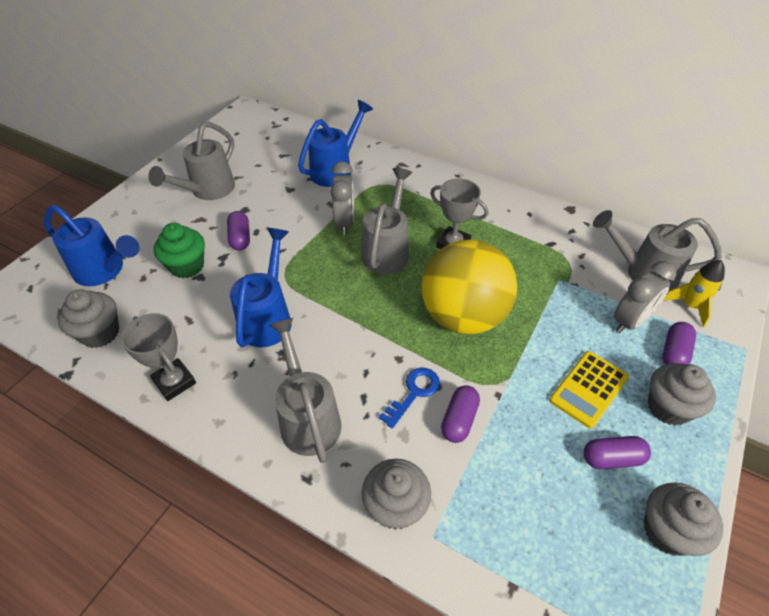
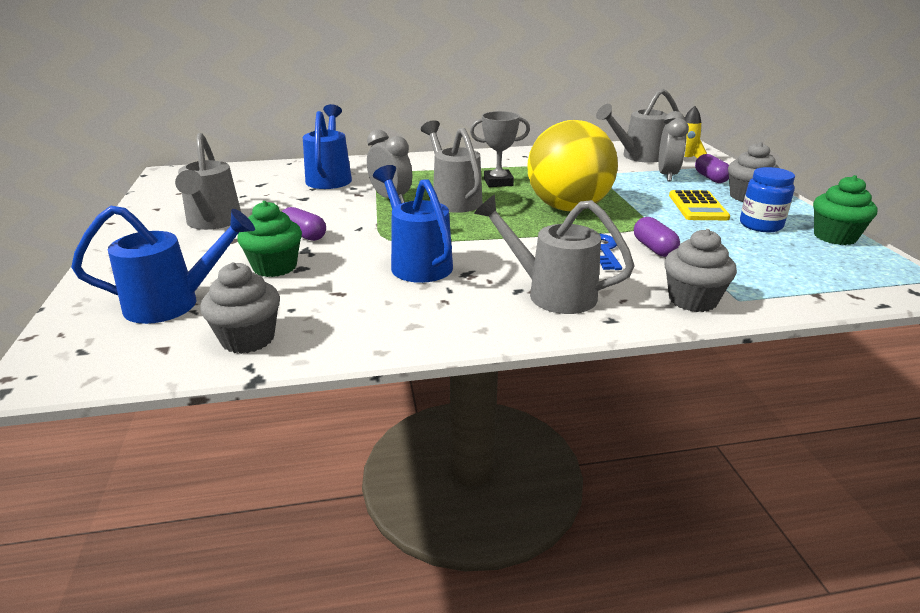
camera: 40 degrees left, 20 degrees down
grey trophy [121,313,196,401] -> none
purple capsule [583,436,651,469] -> blue jar [740,167,795,232]
grey cupcake [644,482,723,556] -> green cupcake [813,175,877,245]

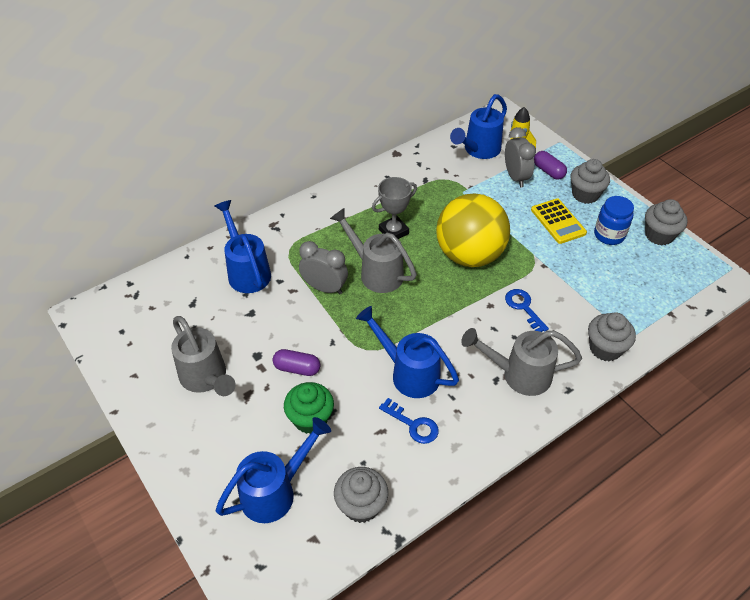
camera: 25 degrees left, 20 degrees up
grey watering can [596,88,679,163] -> blue watering can [450,94,507,159]
purple capsule [634,217,680,257] -> none
green cupcake [813,175,877,245] -> grey cupcake [645,199,688,245]
none -> blue key [379,398,439,444]

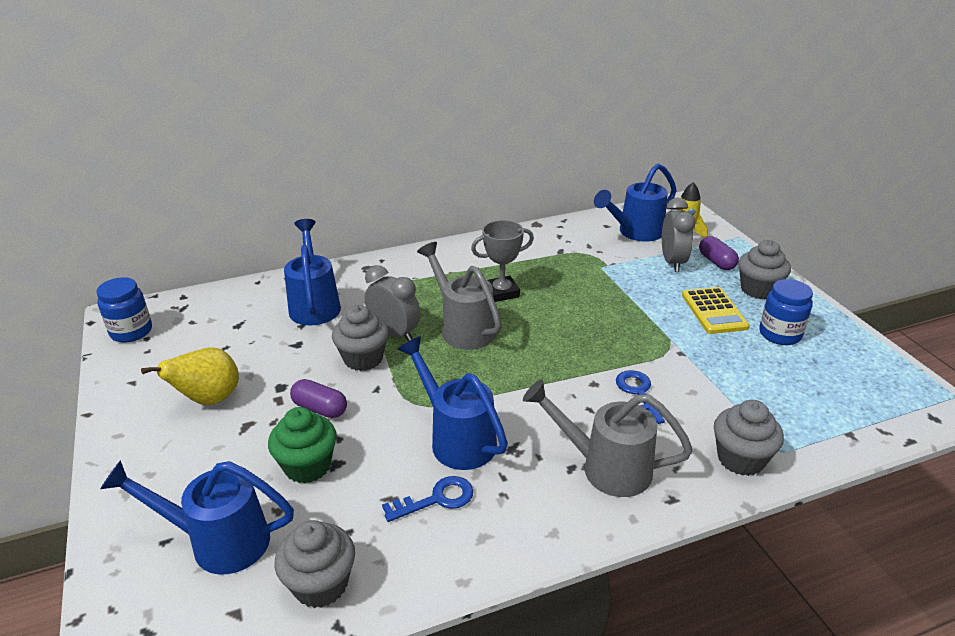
camera: 15 degrees right, 15 degrees down
grey watering can [171,316,236,396] -> yellow pear [141,347,239,405]
blue watering can [216,417,331,523] -> blue watering can turned 150 degrees counterclockwise [100,460,294,574]
blue key [379,398,439,444] -> blue key turned 75 degrees counterclockwise [382,476,473,522]
yellow ball [436,193,510,267] -> none
grey cupcake [645,199,688,245] -> grey cupcake moved to [332,305,389,371]
none -> blue jar [97,277,152,343]

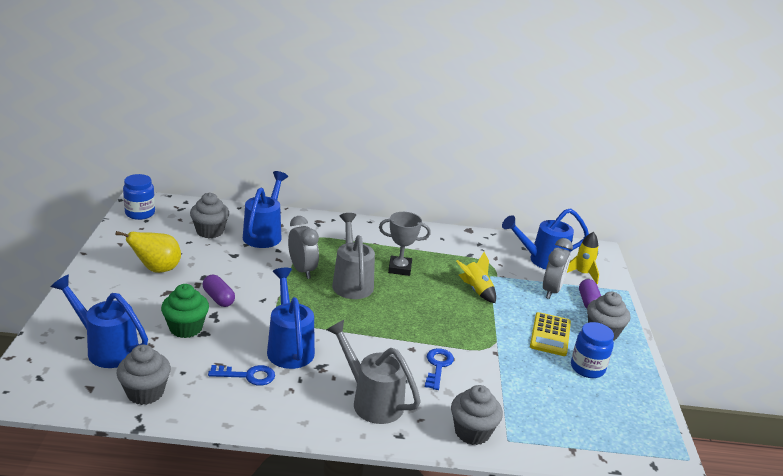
camera: 20 degrees right, 5 degrees down
grey cupcake [332,305,389,371] -> grey cupcake moved to [190,193,229,238]
none -> yellow rocket [456,252,496,303]

